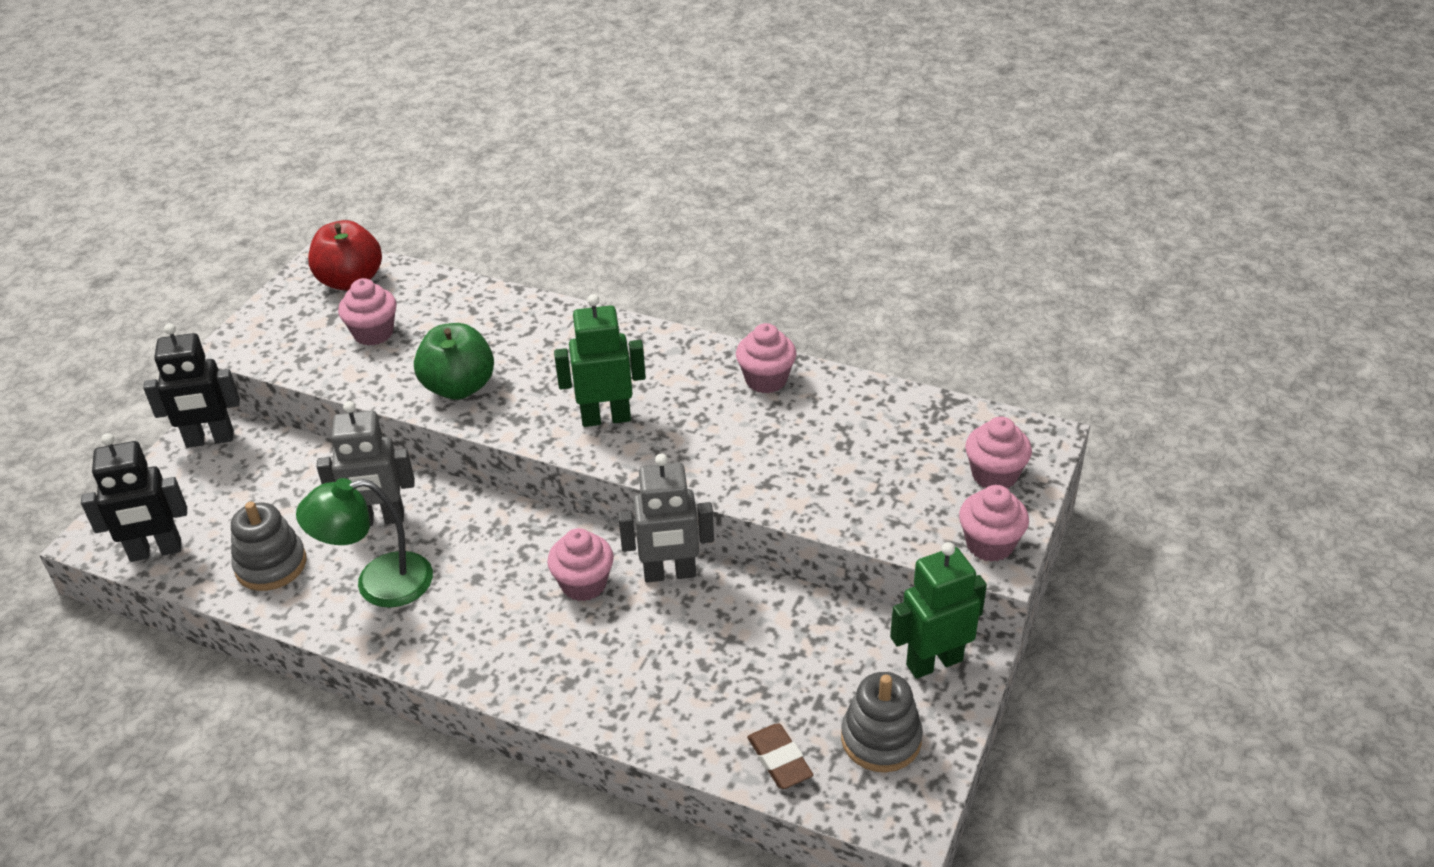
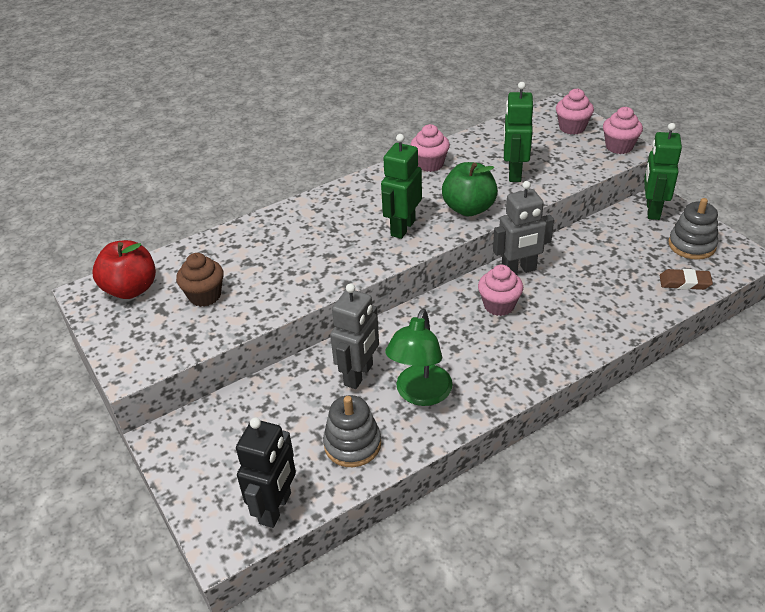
camera: 55 degrees left, 0 degrees up
black robot [143,323,240,448] -> none
pink cupcake [338,278,397,346] -> brown cupcake [176,253,224,307]
green apple [414,323,494,400] -> green apple moved to [442,162,498,216]
grey robot [618,454,714,582] -> grey robot turned 45 degrees clockwise [493,181,554,275]
none -> green robot [504,82,533,182]

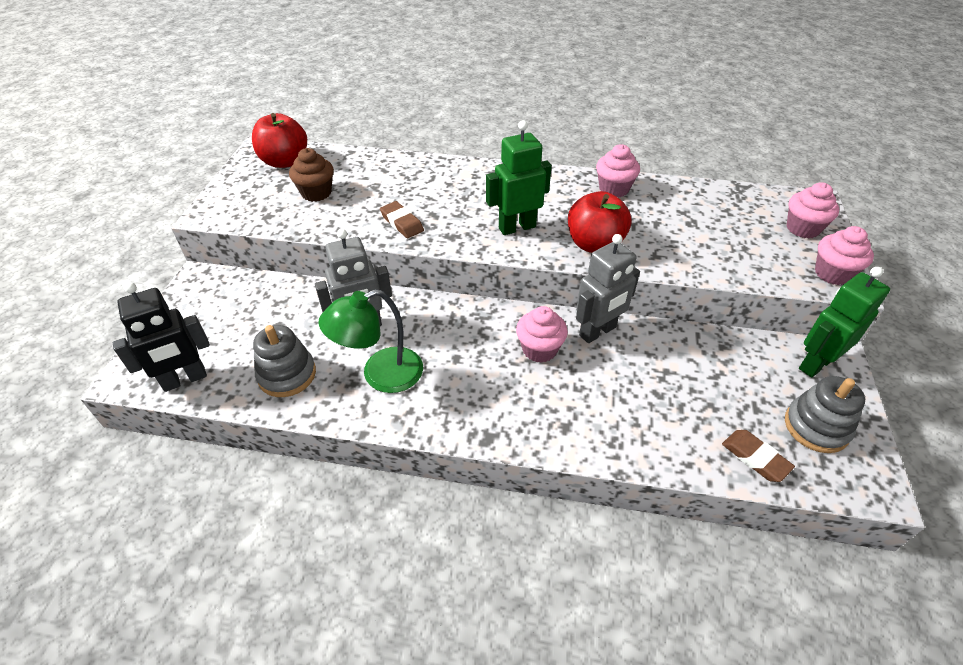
camera: 40 degrees right, 5 degrees up
green apple [442,162,498,216] -> red apple [568,191,631,253]
grey robot [493,181,554,275] -> grey robot turned 60 degrees counterclockwise [576,234,640,343]
green robot [504,82,533,182] -> none
none -> brown eraser [380,201,424,238]

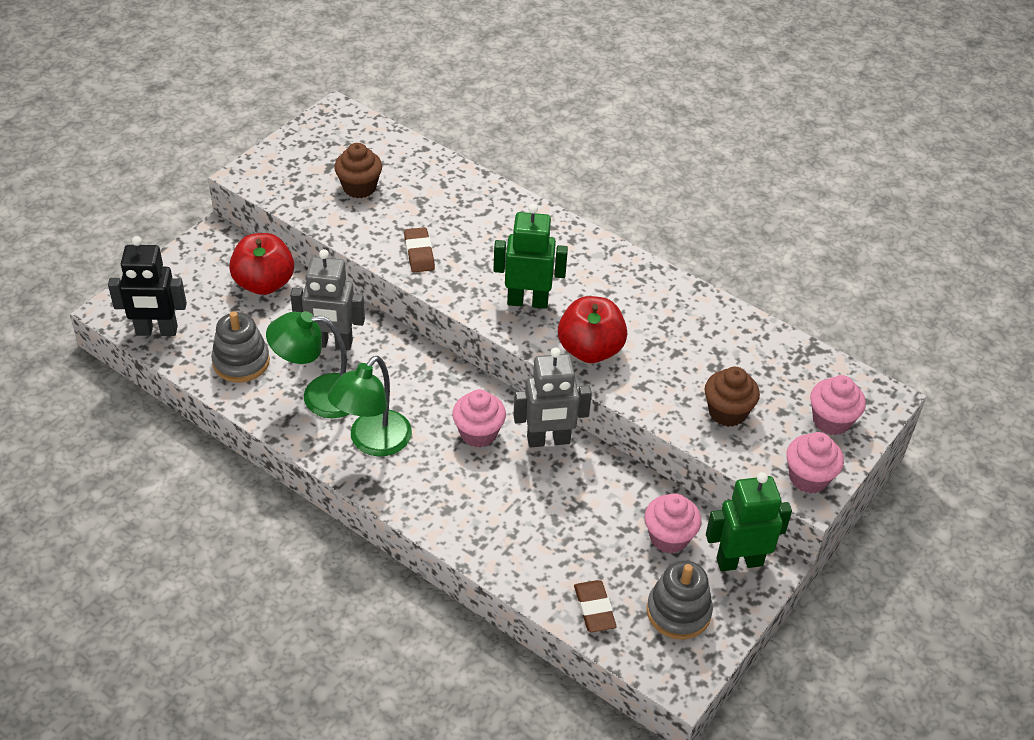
camera: 25 degrees right, 0 degrees up
red apple [252,113,307,168] -> red apple moved to [229,233,294,295]
pink cupcake [596,144,640,197] -> pink cupcake moved to [645,494,701,554]
none -> green lamp [327,356,412,456]
none -> brown cupcake [705,367,760,427]

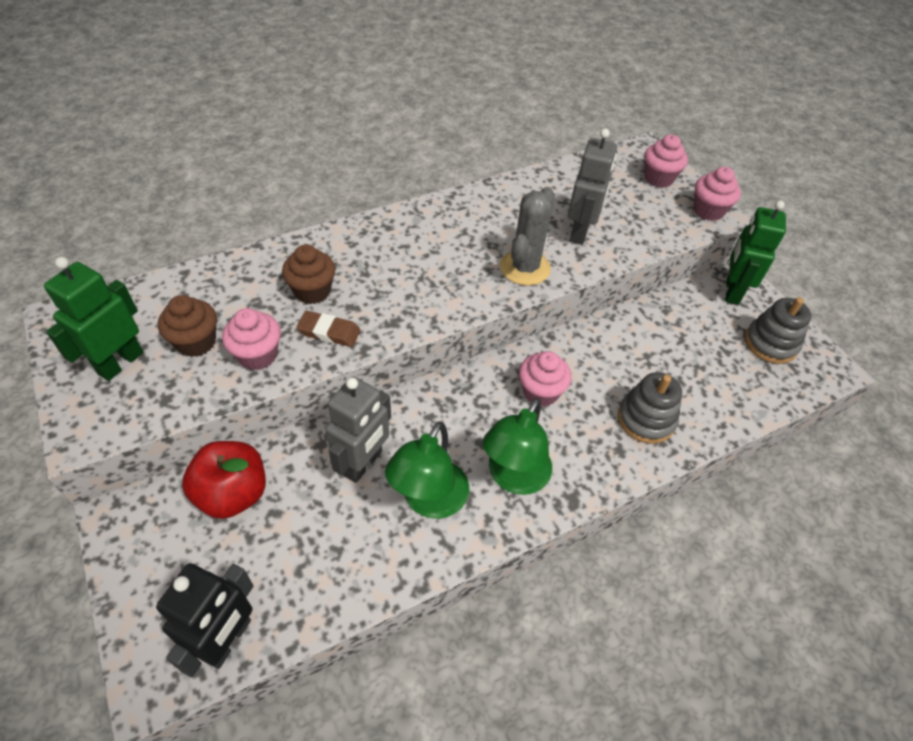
camera: 65 degrees left, 5 degrees up
grey stacking toy [211,311,270,382] -> grey stacking toy moved to [618,372,682,444]
green lamp [327,356,412,456] -> green lamp turned 60 degrees clockwise [483,398,552,495]
green robot [494,204,568,309] -> green robot moved to [44,257,143,381]
grey robot [513,347,592,447] -> grey robot moved to [568,128,617,245]
red apple [558,296,627,363] -> grey cactus [500,187,555,286]
brown eraser [574,580,617,633] -> none
pink cupcake [645,494,701,554] -> pink cupcake moved to [222,308,281,370]
brown cupcake [705,367,760,427] -> brown cupcake moved to [282,245,335,304]

